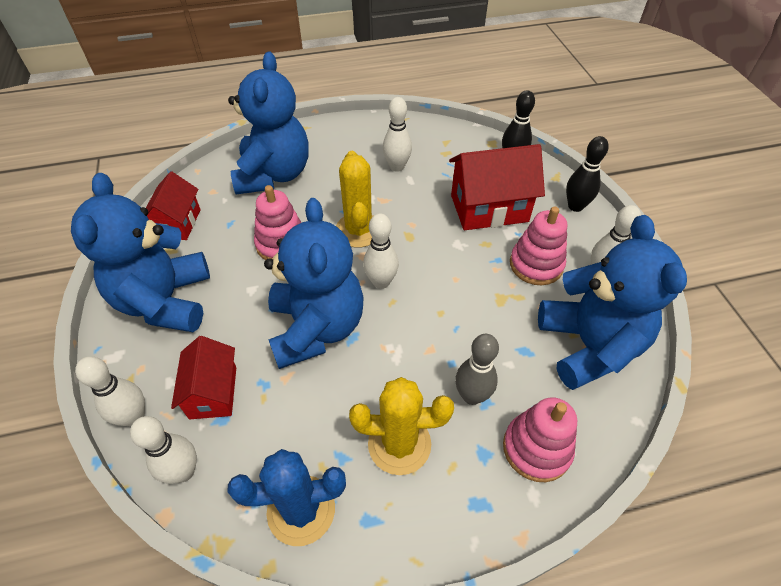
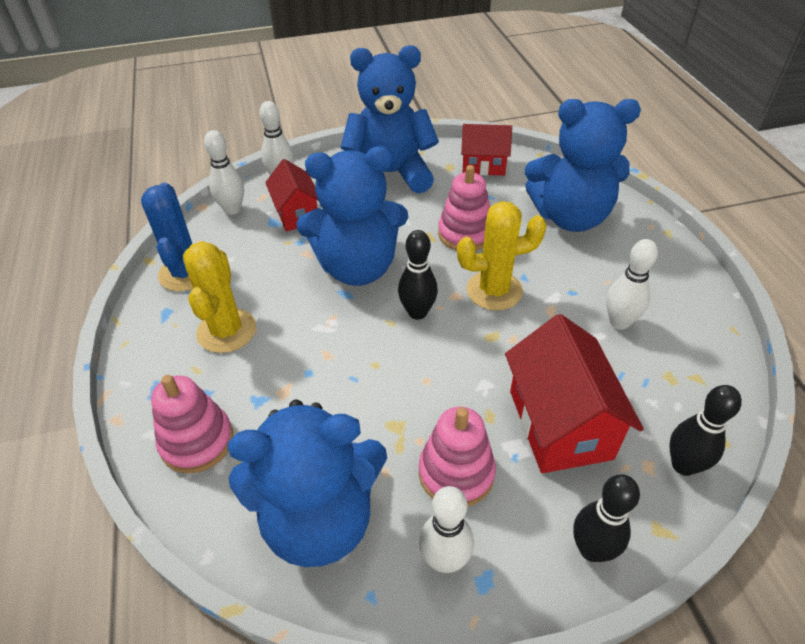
camera: 90 degrees right, 5 degrees down
red house [171,336,236,419] -> red house turned 75 degrees clockwise [265,159,318,231]
white bowling pin [363,213,399,289] -> black bowling pin [398,230,438,320]
grey bowling pin [455,334,499,405] -> none

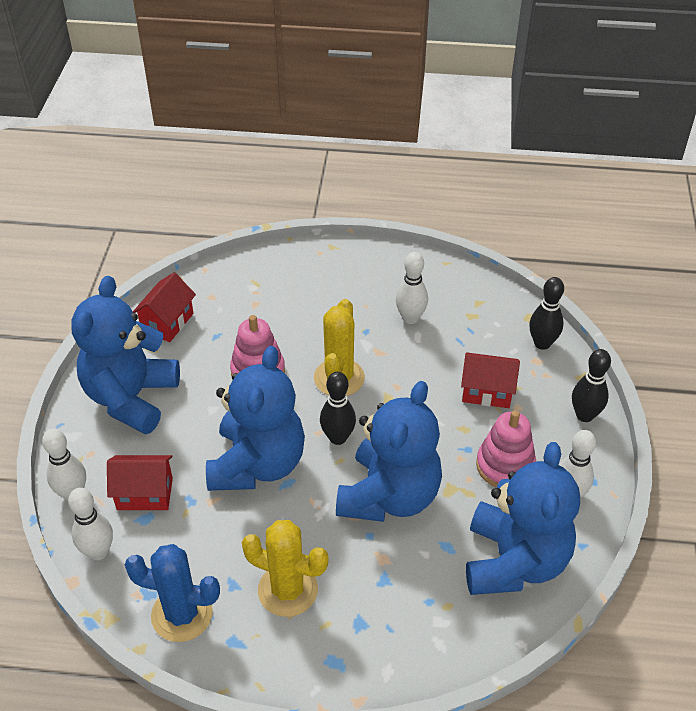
camera: 70 degrees left, 0 degrees up
pink stacking toy [151,375,233,473] -> none
red house [505,314,644,473] -> red house [461,352,520,408], size x0.63
blue teddy bear [525,99,641,232] -> blue teddy bear moved to [336,381,442,522]

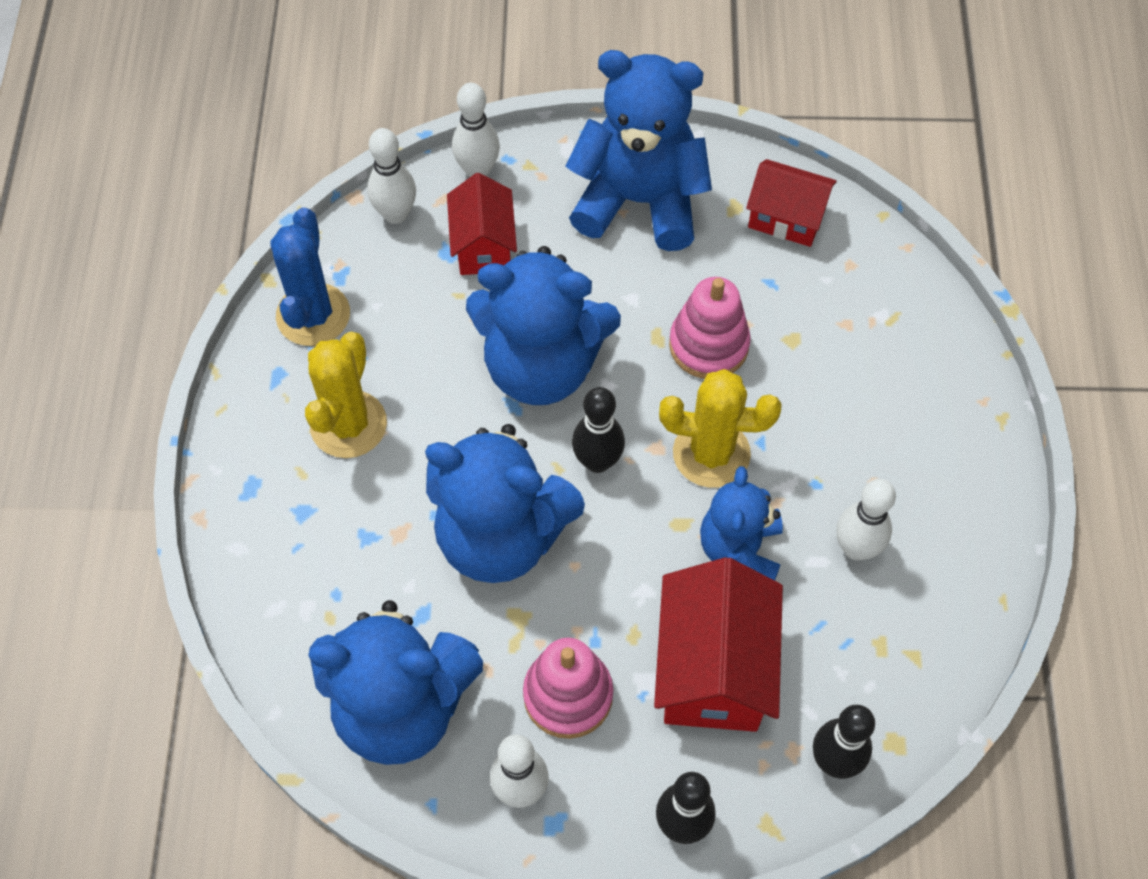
camera: 85 degrees right, 15 degrees up
red house [461,352,520,408] -> red house [654,557,783,732], size x1.59
none -> blue teddy bear [700,466,783,581]

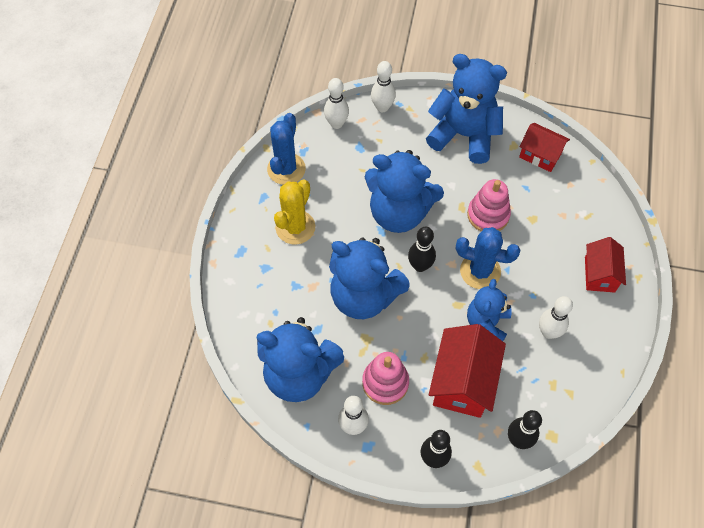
camera: 10 degrees right, 0 degrees up
red house [447,173,517,275] -> red house moved to [585,237,626,293]
yellow cactus [659,369,782,488] -> blue cactus [456,227,520,289]

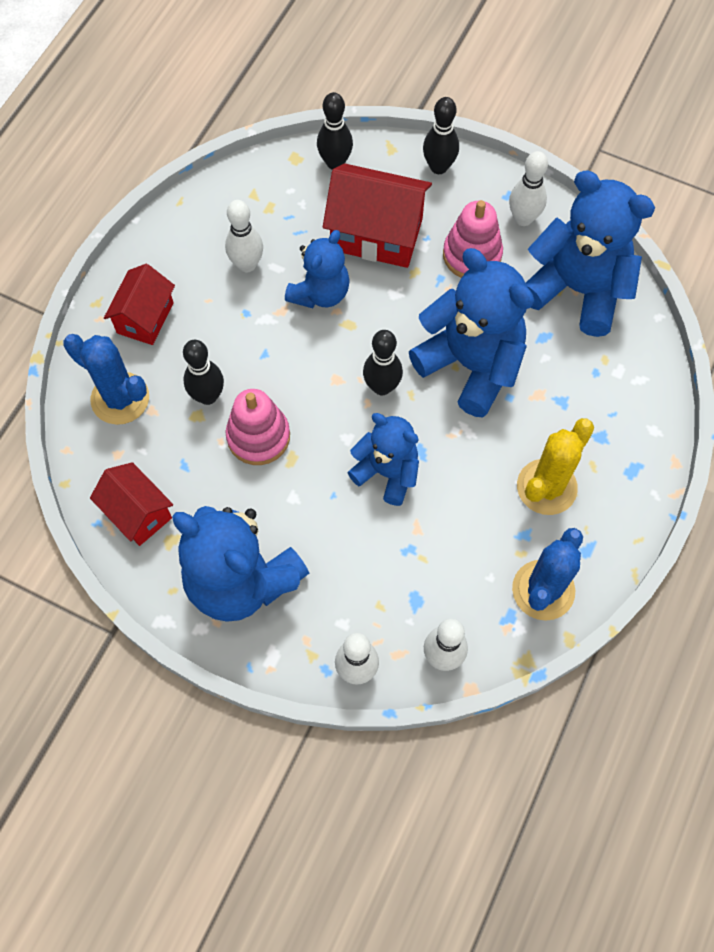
camera: 165 degrees left, 5 degrees up
blue teddy bear [365,150,444,233] -> blue teddy bear [347,413,419,506], size x0.60
red house [429,324,506,418] -> red house turned 75 degrees clockwise [323,164,432,268]
blue cactus [456,227,520,289] -> blue cactus moved to [63,334,149,425]
none -> black bowling pin [183,340,224,405]

